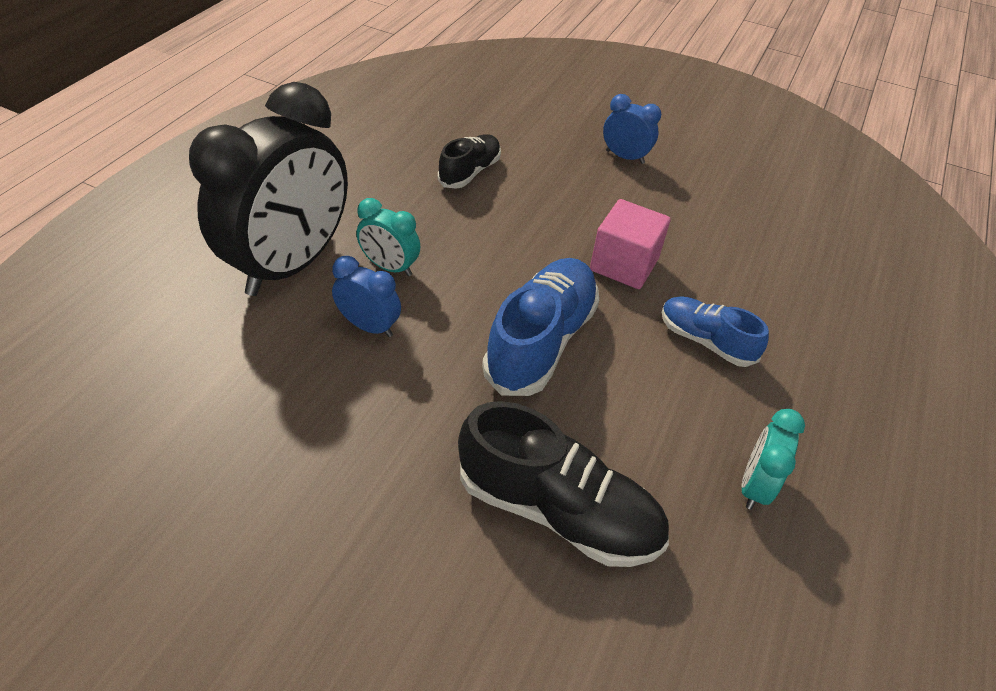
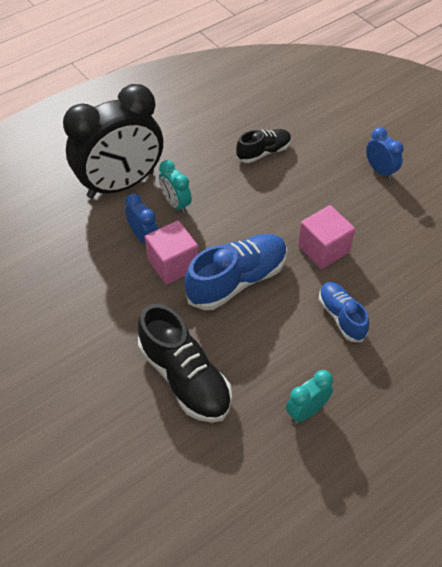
camera: 30 degrees right, 5 degrees up
none -> pink cube [145,220,198,285]

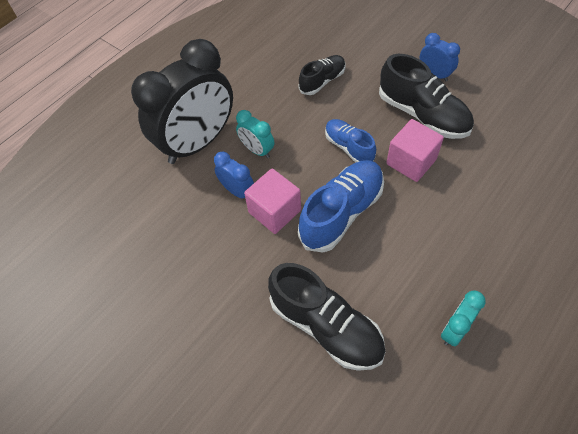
camera: 10 degrees left, 5 degrees up
blue shoe [319,282,369,342] -> blue shoe moved to [325,119,376,163]
none -> black shoe [379,54,474,139]

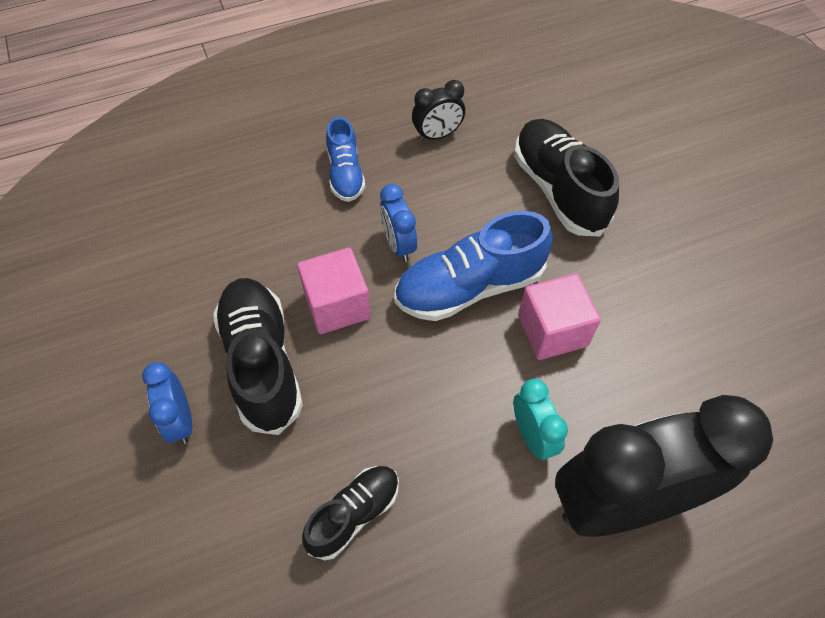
camera: 155 degrees left, 0 degrees up
blue clock [214,152,254,198] -> blue clock moved to [380,184,417,262]
black shoe [298,55,345,95] -> black shoe turned 150 degrees clockwise [302,466,399,560]
blue shoe [325,119,376,163] -> blue shoe moved to [326,117,365,202]
turquoise clock [441,290,486,346] -> black clock [412,80,465,142]

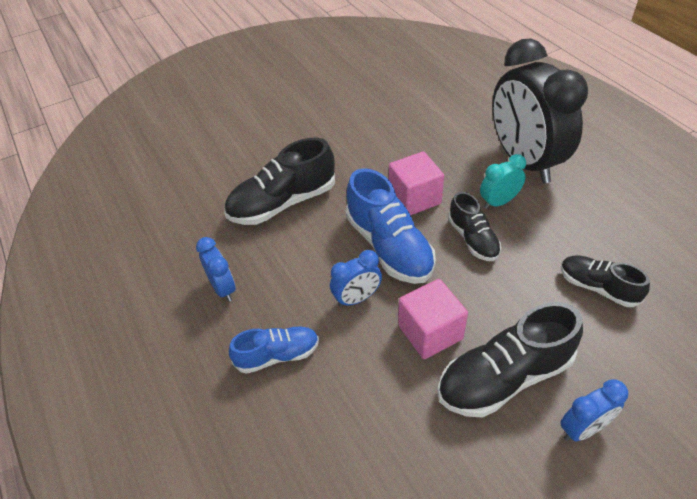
camera: 95 degrees left, 10 degrees down
black clock [412,80,465,142] -> blue clock [196,237,236,302]
none -> black shoe [448,192,501,261]

